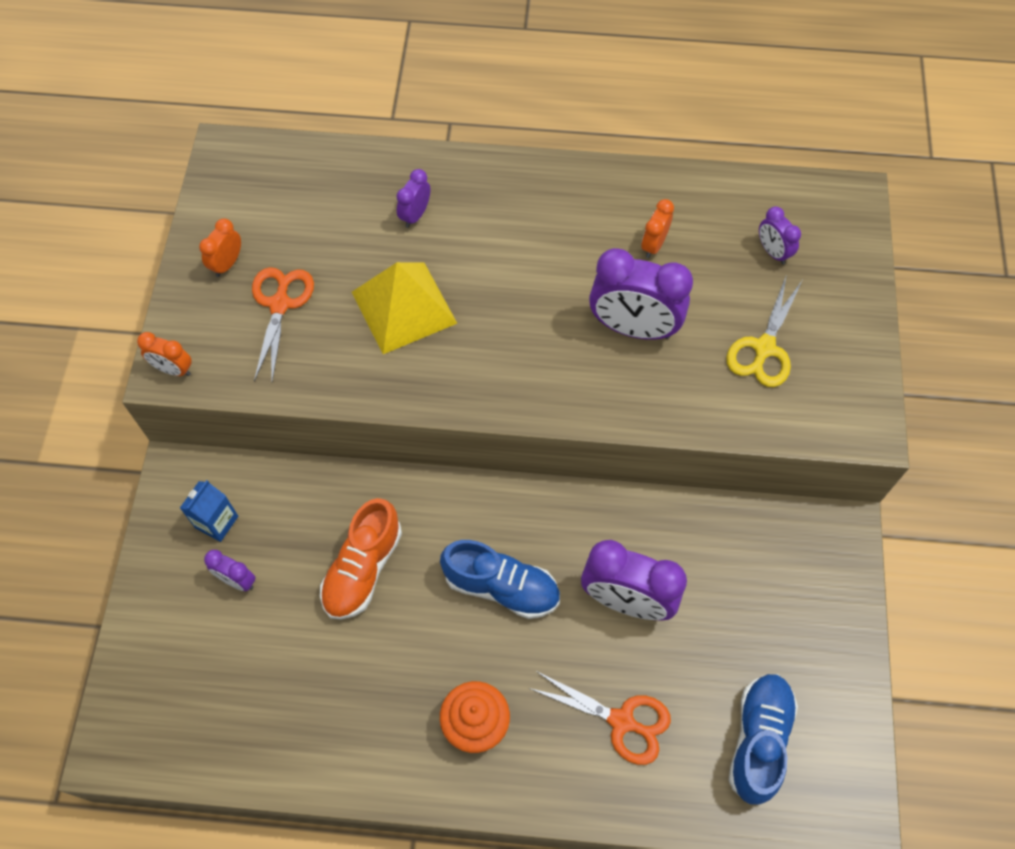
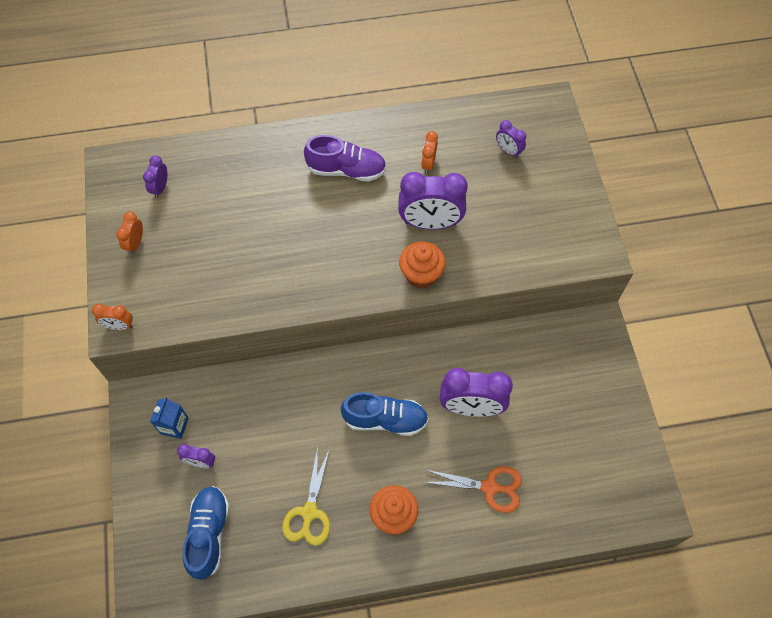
camera: 15 degrees left, 0 degrees up
orange scissors [252,267,314,381] -> none
orange shoe [320,498,402,620] -> none
yellow pyramid [352,262,457,354] -> none
purple clock [396,169,430,228] -> purple clock moved to [143,155,167,198]
yellow scissors [726,274,802,387] -> yellow scissors moved to [282,447,330,546]
blue shoe [729,674,798,805] -> blue shoe moved to [183,486,230,580]
none -> purple shoe [304,135,386,182]
none -> orange cupcake [399,241,445,288]

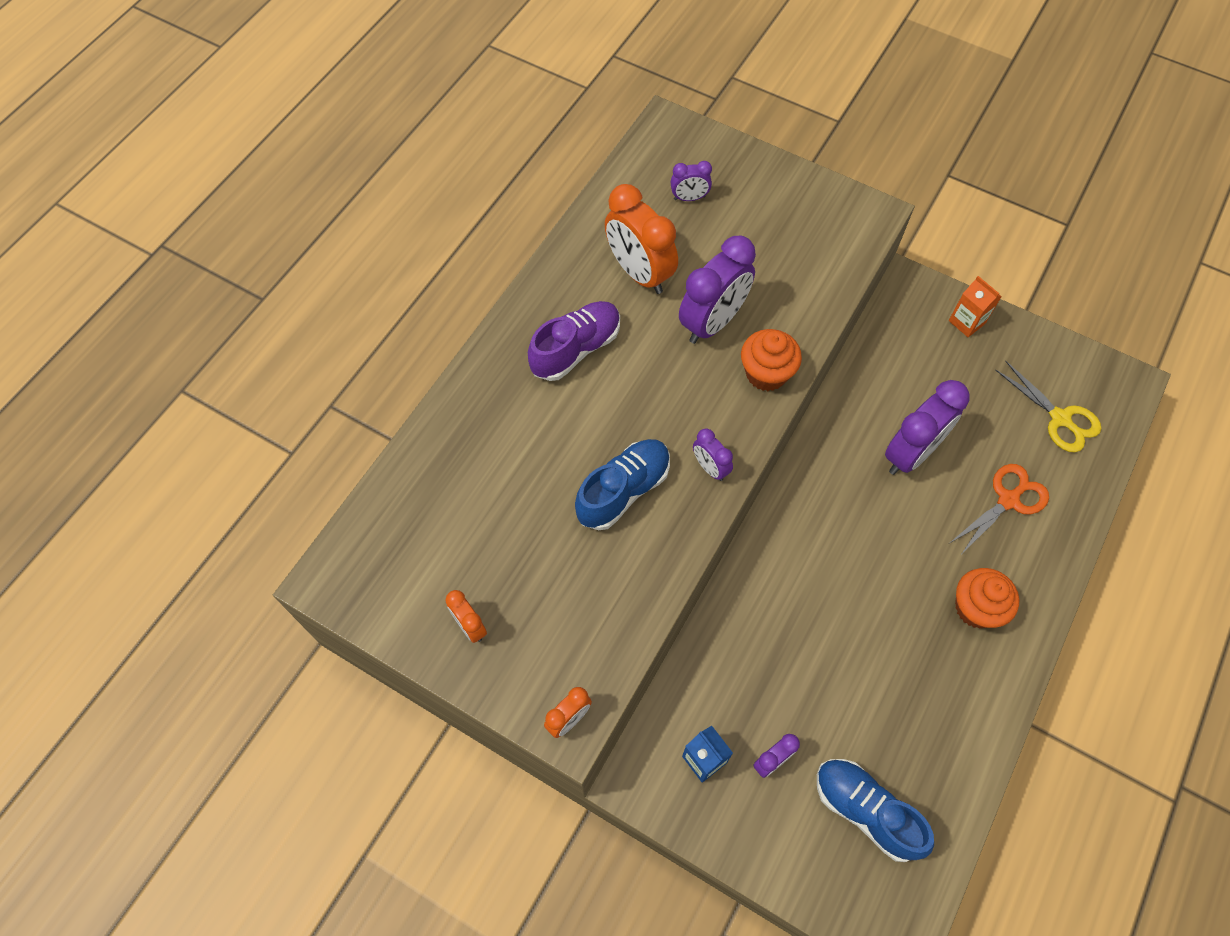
camera: 50 degrees left, 0 degrees up
purple clock [143,155,167,198] -> purple clock moved to [693,429,733,481]
yellow scissors [282,447,330,546] -> yellow scissors moved to [995,361,1101,452]
blue shoe [341,392,428,436] -> blue shoe moved to [575,439,670,530]
orange clock [421,131,438,173] -> orange clock [605,184,678,294], size x2.01
none -> orange carton [949,276,1002,337]

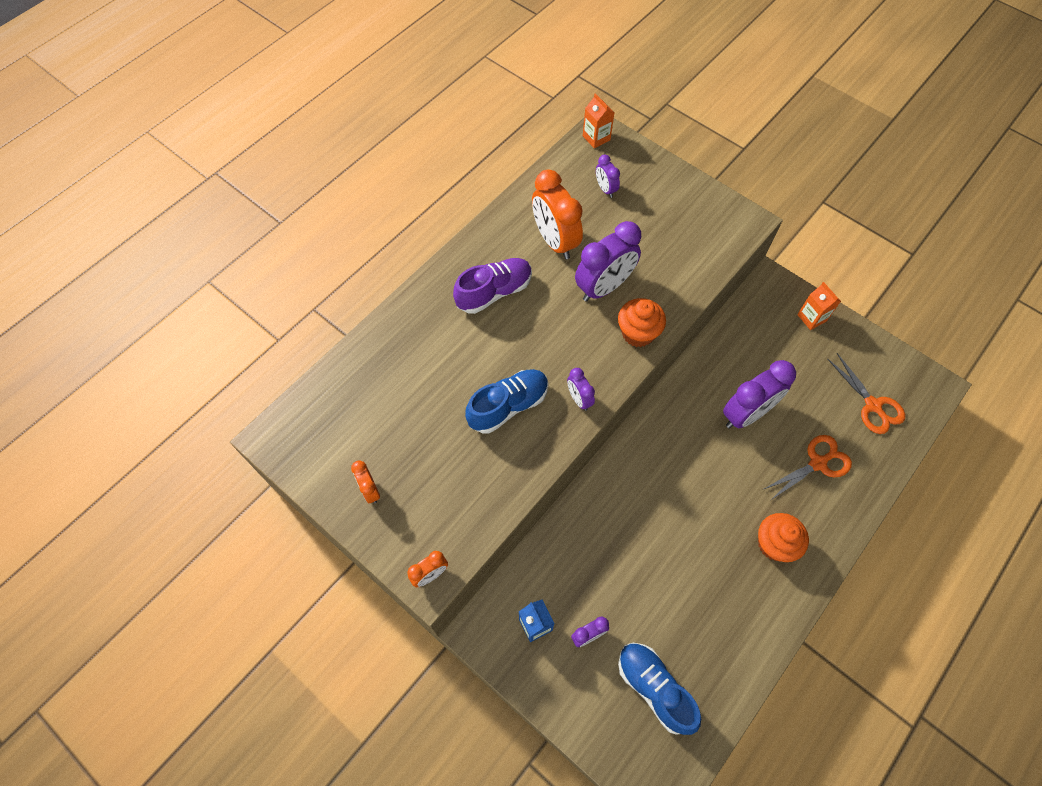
camera: 10 degrees right, 0 degrees up
purple clock [671,161,712,201] -> purple clock turned 60 degrees clockwise [596,154,620,198]
yellow scissors [995,361,1101,452] -> orange scissors [827,353,905,434]
none -> orange carton [583,94,614,149]

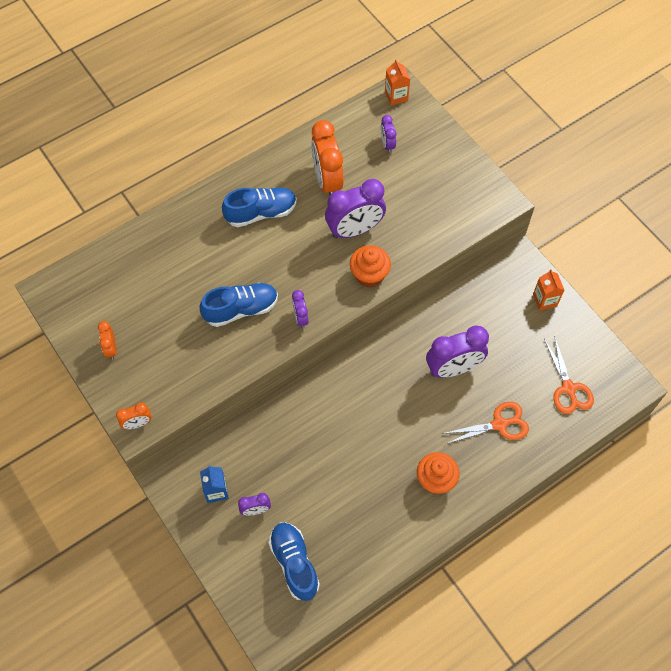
camera: 15 degrees right, 0 degrees up
purple shoe [453,258,532,314] -> blue shoe [222,188,297,227]

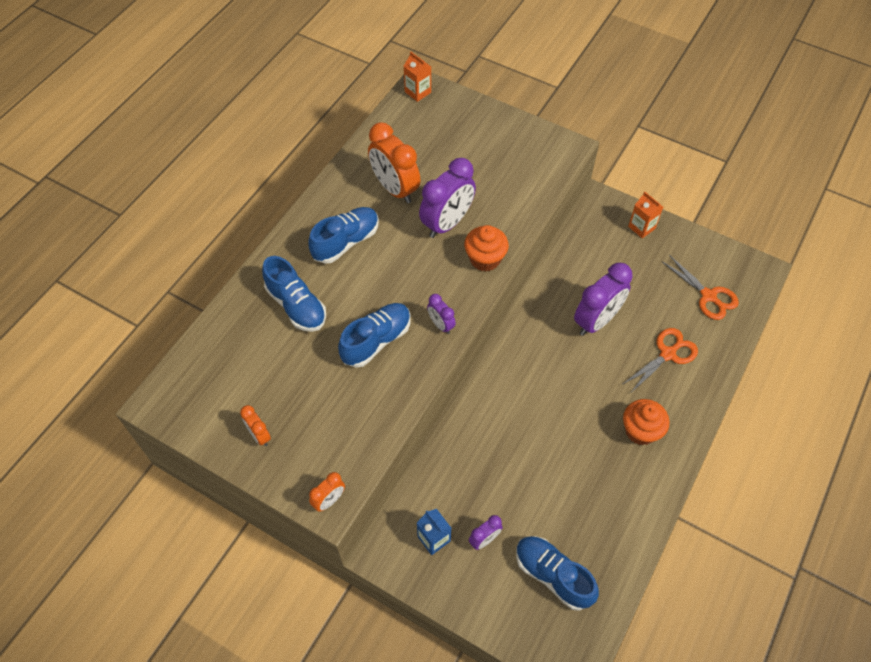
camera: 25 degrees left, 5 degrees down
purple clock [381,115,396,153] -> none
none -> blue shoe [262,256,326,332]

